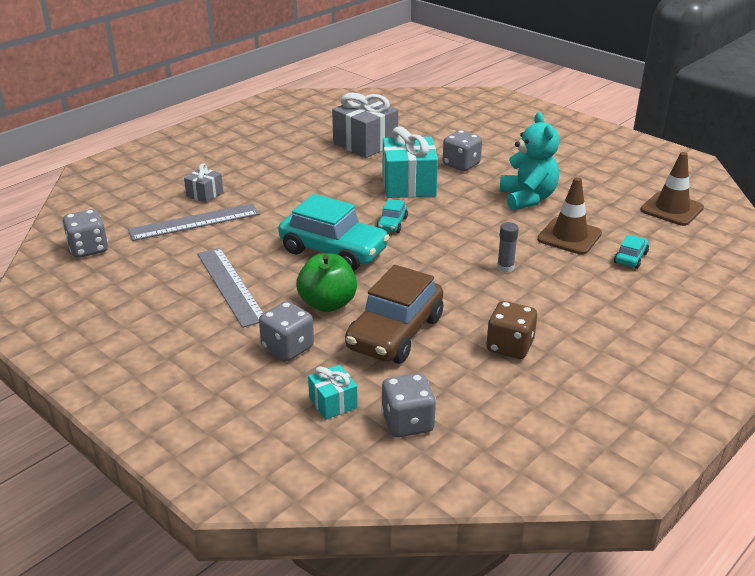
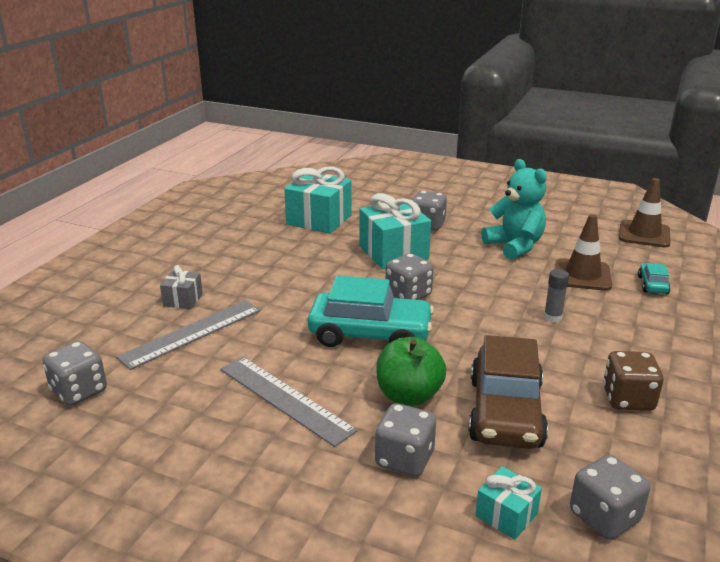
camera: 20 degrees left, 5 degrees down
grey gift [332,92,398,158] -> turquoise gift [284,166,352,234]
turquoise car [377,199,408,233] -> grey dice [386,253,433,300]

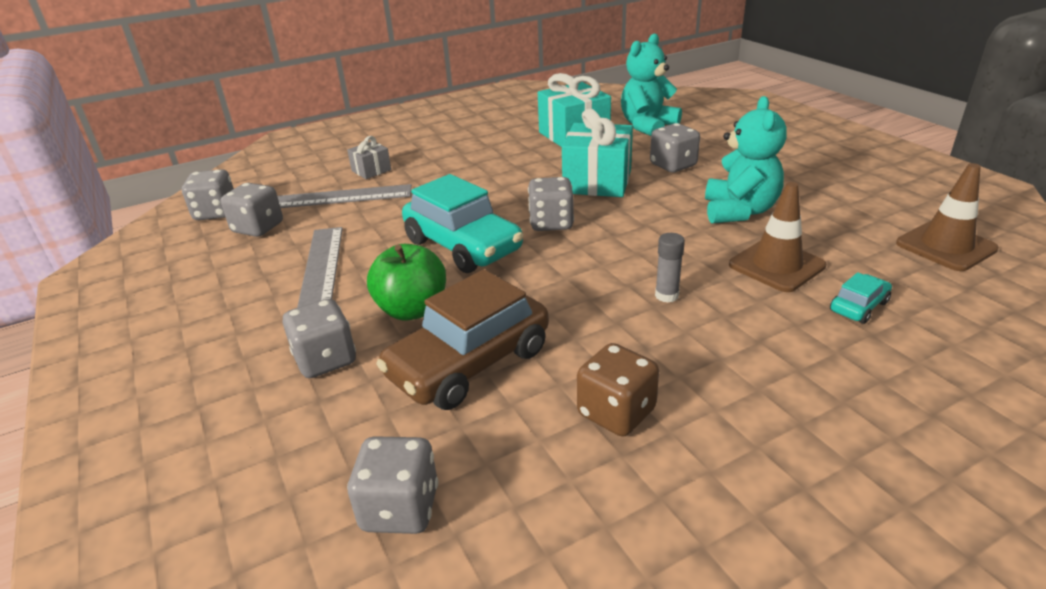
camera: 40 degrees right, 5 degrees up
turquoise gift [475,466,542,540] -> none
none -> grey dice [221,183,283,237]
none -> turquoise teddy bear [621,34,682,136]

